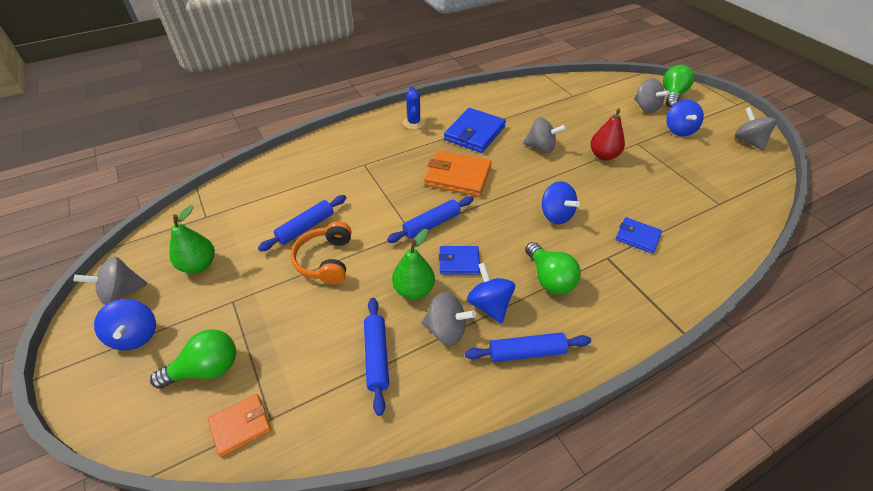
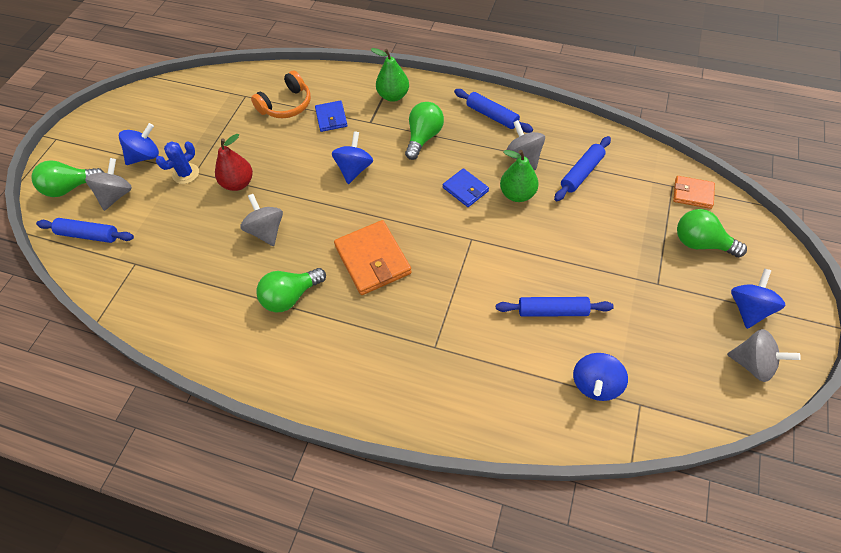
camera: 130 degrees left, 10 degrees up
green pear [170,206,215,273] -> green pear moved to [371,48,409,102]
orange headphones [291,221,351,285] -> orange headphones moved to [251,70,311,118]
blue rolling pin [387,196,474,243] -> blue rolling pin moved to [36,218,134,243]
blue cactus [403,87,425,129] -> blue cactus moved to [156,141,199,184]
blue wallet [444,108,506,153] -> green light bulb [256,268,326,313]
blue spinning top [467,262,515,324] -> blue spinning top moved to [573,353,628,401]
grey spinning top [735,107,777,151] -> none

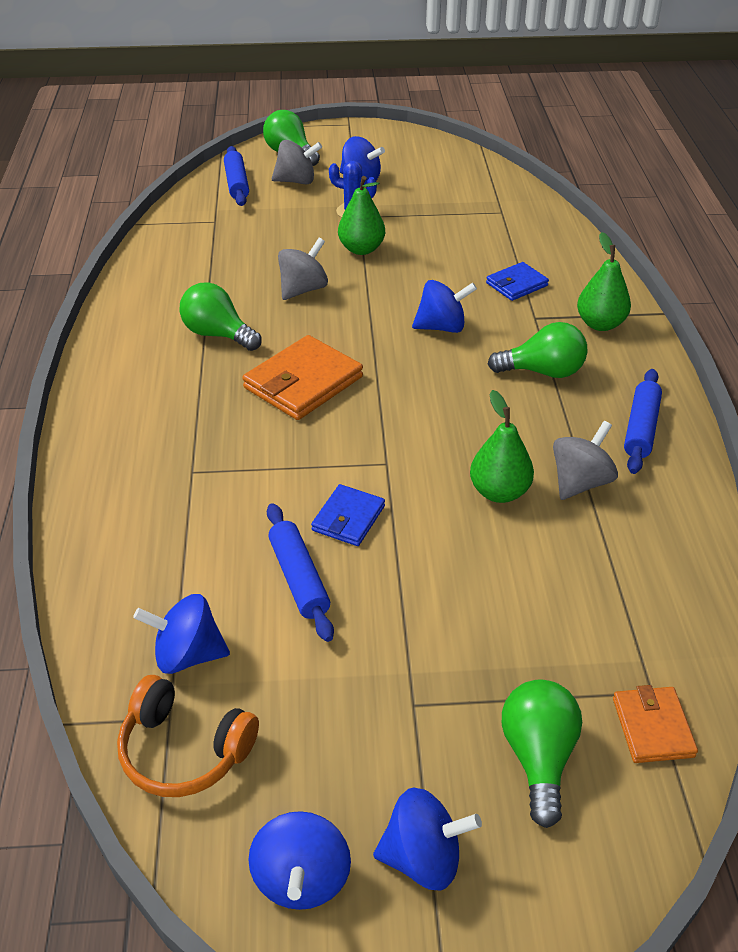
camera: 65 degrees right, 15 degrees down
red pear [215,134,253,191] -> green pear [338,176,385,255]
orange headphones [251,70,311,118] -> orange headphones moved to [117,675,259,797]
blue wallet [443,168,489,207] -> blue wallet moved to [311,484,385,546]
blue rolling pin [554,136,611,201] -> none
grey spinning top [727,329,801,382] -> blue spinning top [248,811,351,910]

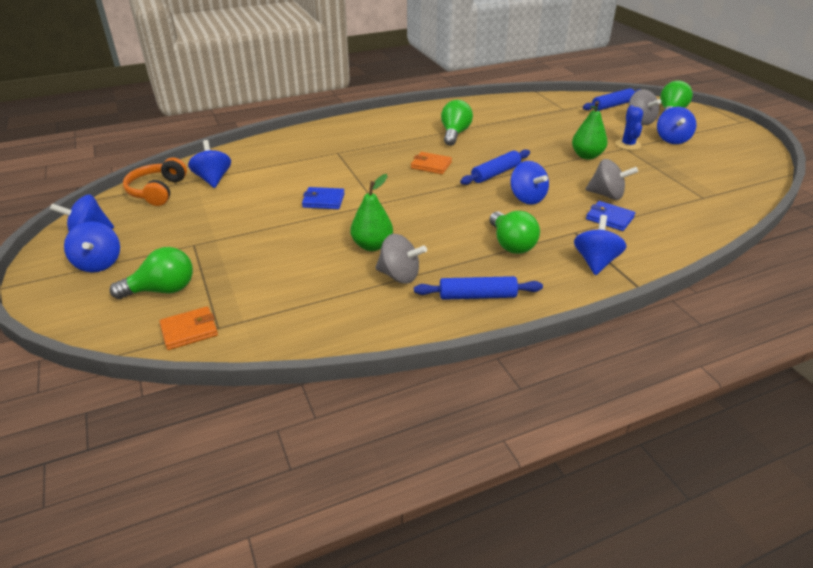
camera: 70 degrees right, 5 degrees down
orange wallet [242,335,363,420] -> orange wallet [411,152,452,174], size x0.58
blue rolling pin [267,503,334,642] -> blue rolling pin moved to [460,149,530,185]
grey spinning top [278,238,328,300] -> grey spinning top moved to [585,159,638,200]
green pear [577,232,631,331] -> blue spinning top [574,215,627,275]

